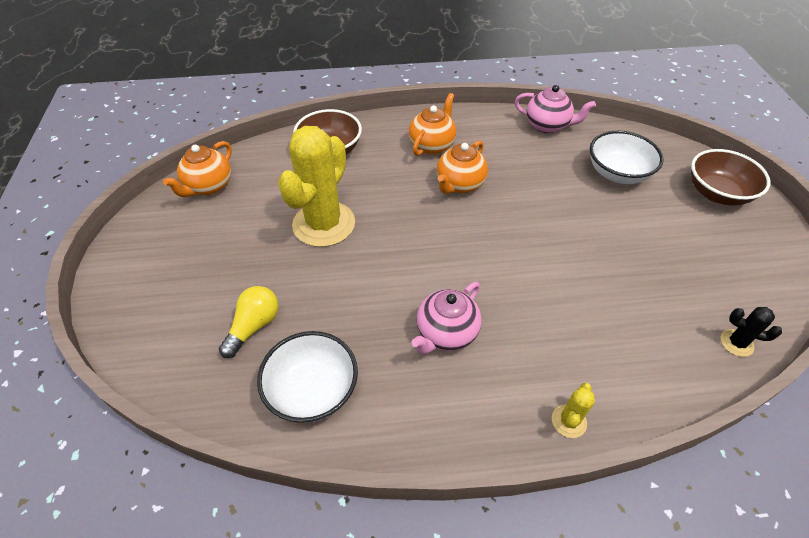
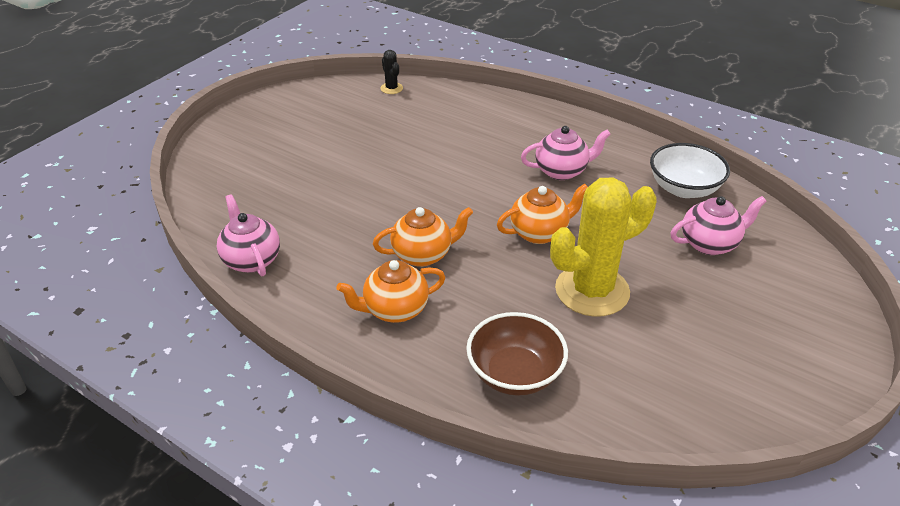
camera: 140 degrees left, 10 degrees down
orange teapot [163,141,232,197] -> orange teapot moved to [497,183,588,244]
yellow light bulb [219,286,279,358] -> pink teapot [671,196,767,255]
yellow cactus [552,383,595,438] -> none
white bowl [590,131,664,184] -> none
brown bowl [691,149,771,206] -> none

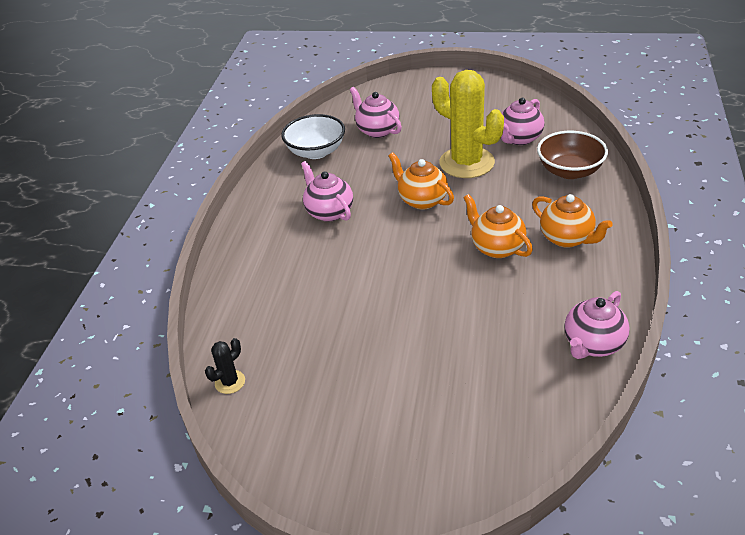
camera: 110 degrees left, 0 degrees up
none -> pink teapot [501,98,544,145]

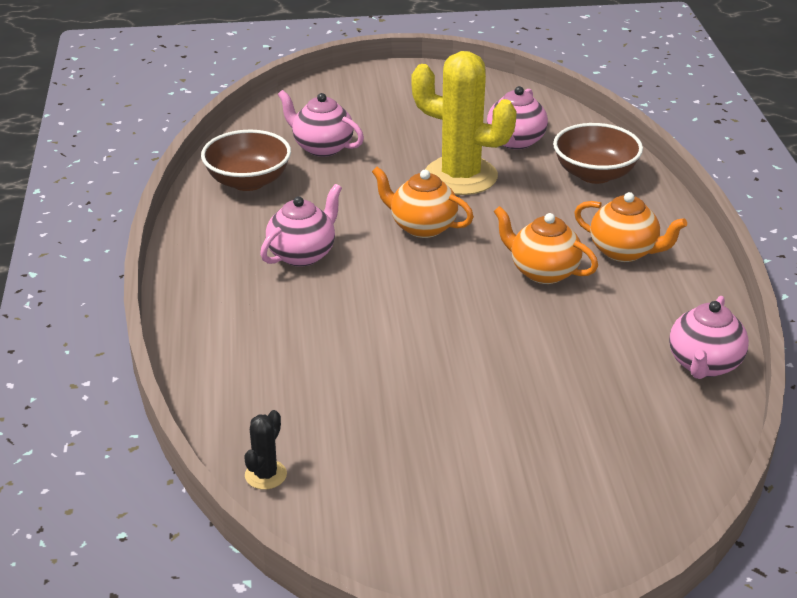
camera: 20 degrees left, 5 degrees down
white bowl [281,114,345,159] -> brown bowl [201,130,291,191]
pink teapot [301,161,353,222] -> pink teapot turned 90 degrees clockwise [260,184,342,267]

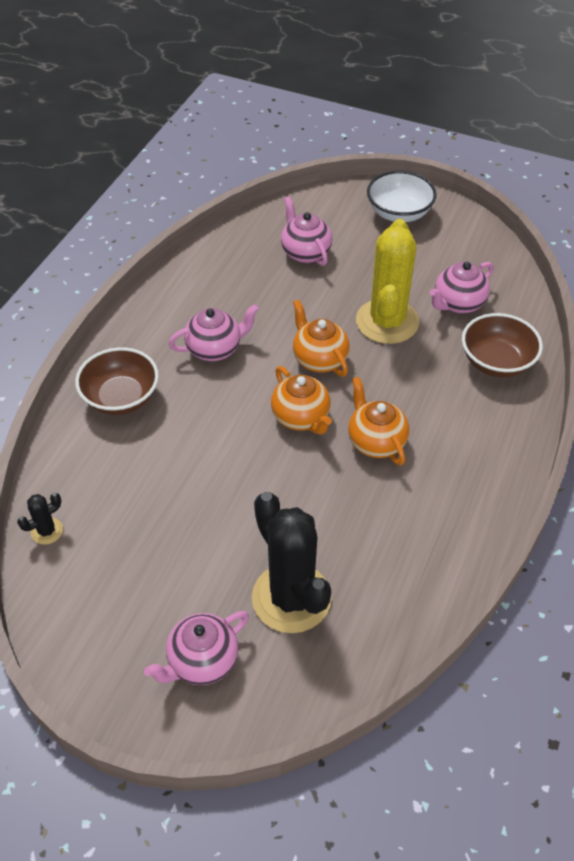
camera: 30 degrees right, 15 degrees up
brown bowl [201,130,291,191] -> brown bowl moved to [75,347,159,415]
yellow cactus [411,51,517,195] -> yellow cactus turned 45 degrees clockwise [356,219,419,344]
orange teapot [574,192,687,262] -> orange teapot moved to [271,366,332,434]
pink teapot [669,296,749,379] -> pink teapot moved to [144,611,249,685]
none -> black cactus [252,492,331,633]
none -> white bowl [367,171,437,222]

